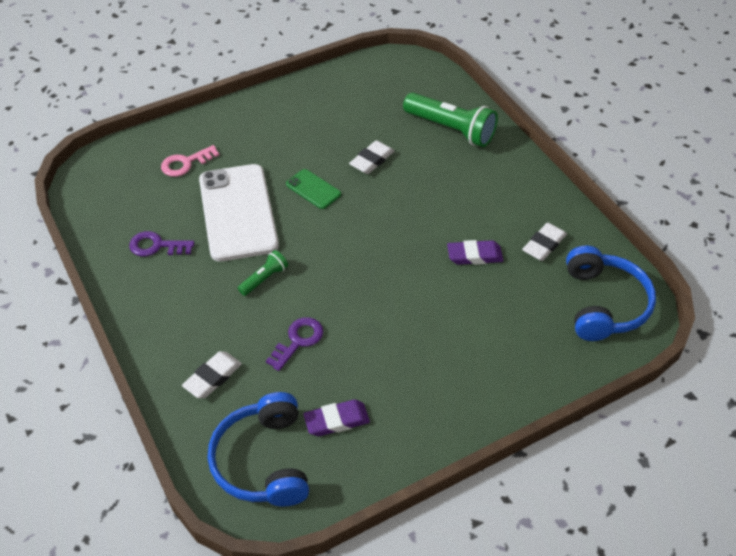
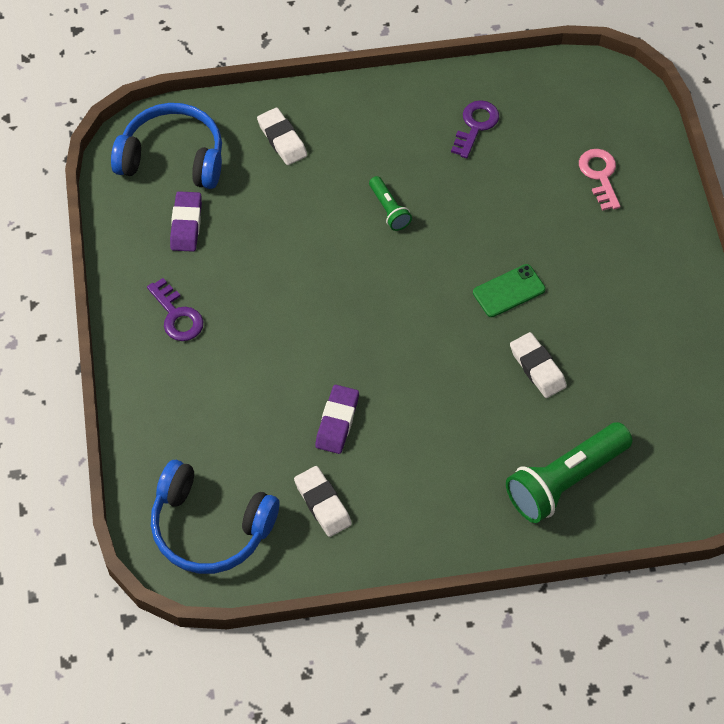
camera: 110 degrees right, 10 degrees up
white phone [199,164,279,262] -> none
purple key [266,317,323,371] -> purple key moved to [147,278,203,341]

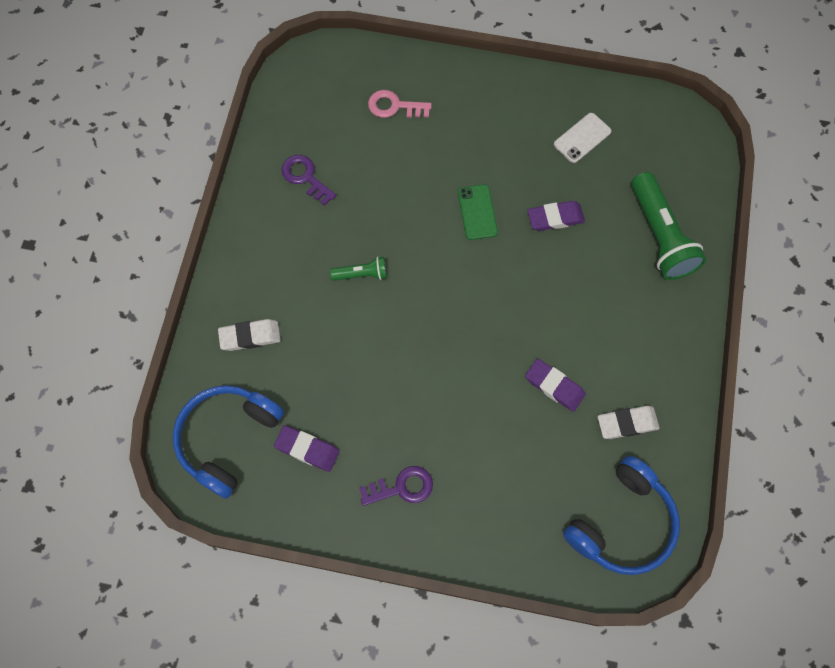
camera: 70 degrees left, 10 degrees up
white eraser [510,332,567,398] -> purple eraser [527,201,585,231]
none -> white phone [554,113,611,163]

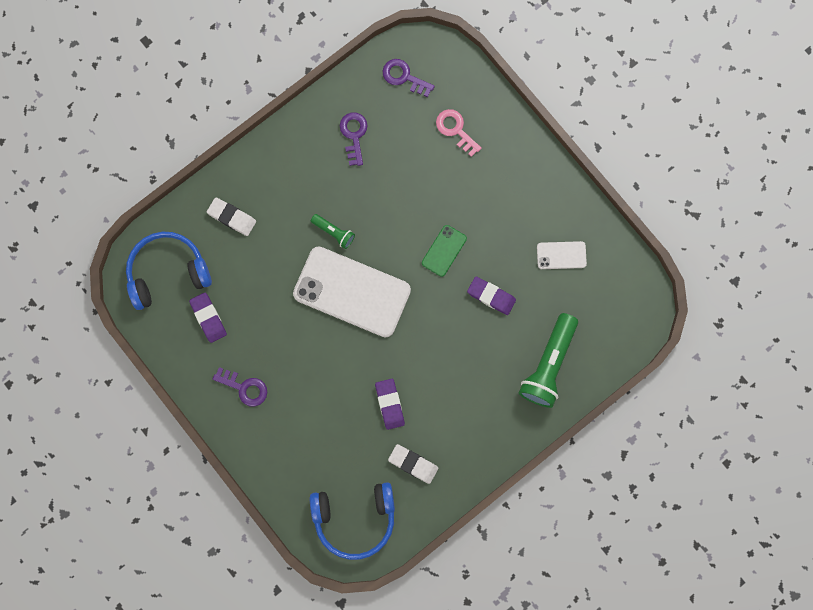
camera: 40 degrees right, 10 degrees up
none -> white phone [293,247,411,338]
none -> purple key [383,59,435,97]

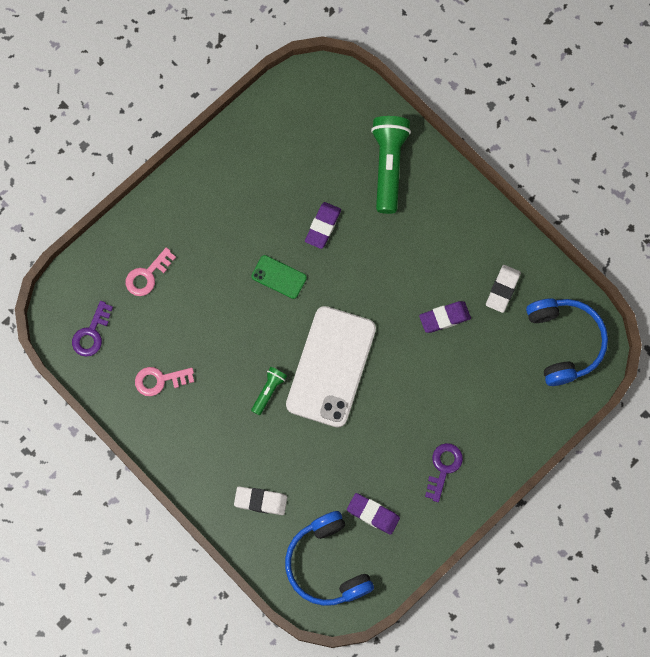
camera: 95 degrees left, 5 degrees down
purple eraser [189,293,227,343] -> purple eraser turned 60 degrees clockwise [347,493,400,535]
white eraser [207,197,256,236] -> white eraser turned 75 degrees clockwise [234,487,287,515]
purple key [340,113,367,166] -> pink key [135,367,194,396]
green flashlight [519,313,578,408] -> green flashlight turned 105 degrees counterclockwise [371,116,411,214]
white phone [537,241,587,269] -> none

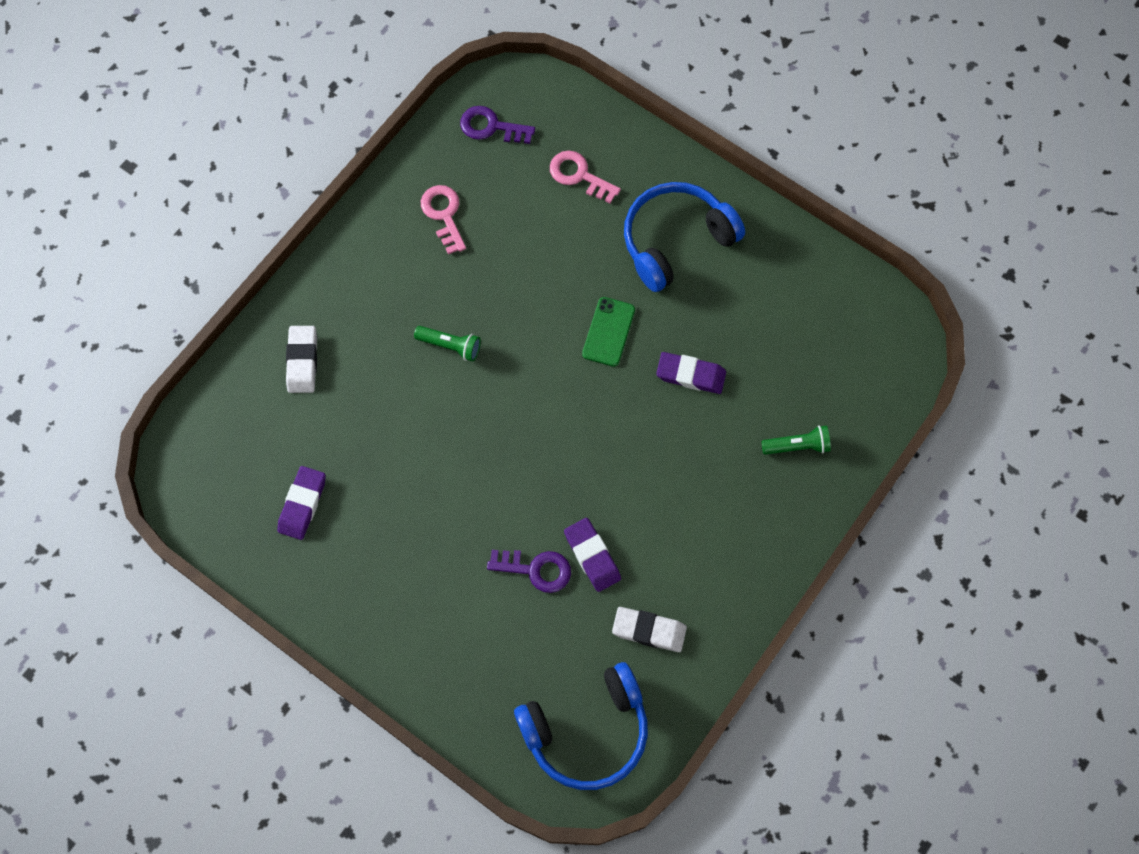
camera: 80 degrees right, 5 degrees down
blue headphones [285,511,374,606] -> blue headphones moved to [624,182,745,292]
white phone [286,306,376,428] -> none
green flashlight [371,116,411,214] -> green flashlight [761,425,831,455], size x0.50
purple key [425,443,463,502] -> purple key moved to [487,550,571,593]

